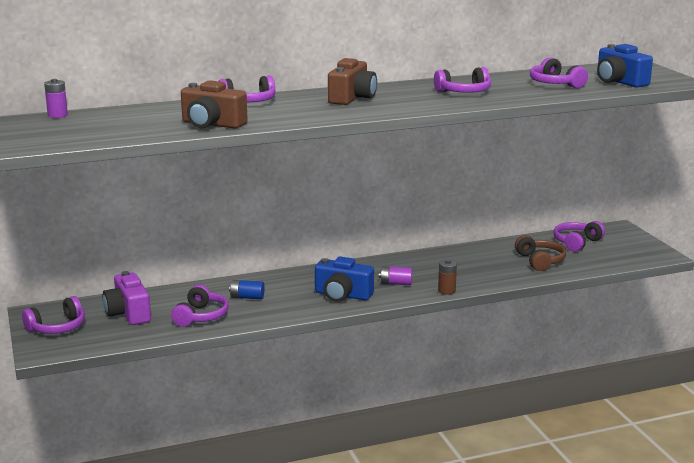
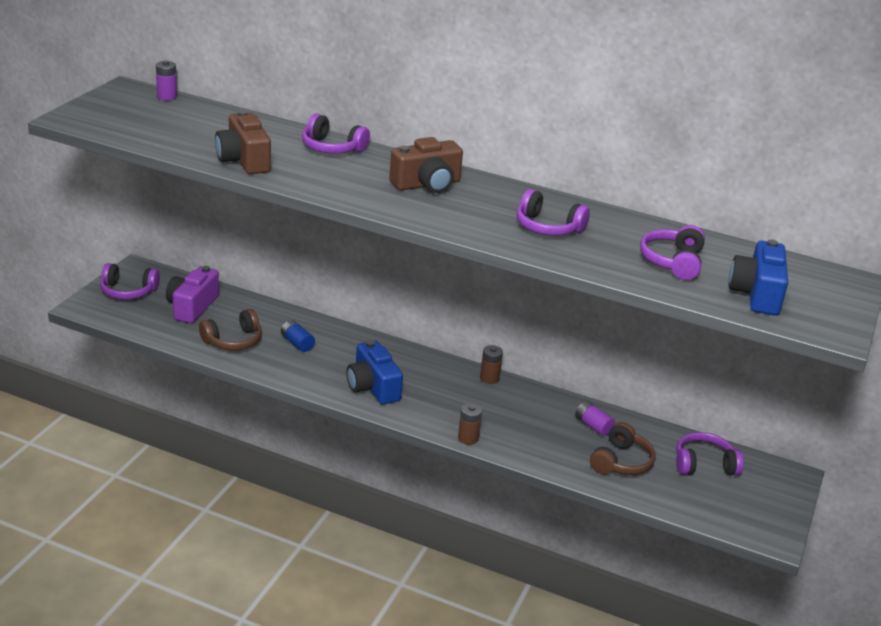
camera: 40 degrees right, 10 degrees up
purple headphones [171,285,229,327] -> brown headphones [199,309,262,351]
purple battery [379,266,412,285] -> purple battery moved to [575,401,615,436]
none -> brown battery [480,345,503,384]

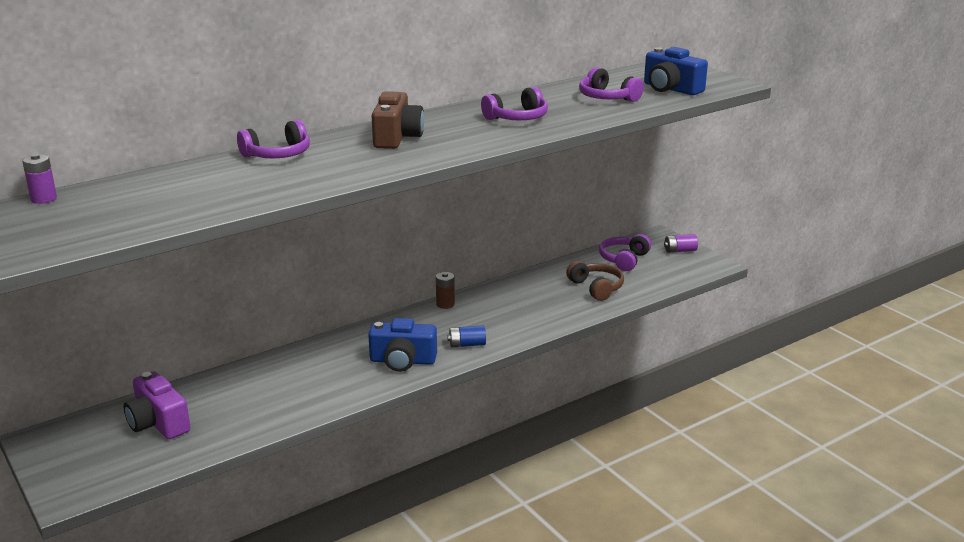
camera: 55 degrees left, 5 degrees down
purple headphones [100,263,160,300] -> none
brown headphones [199,309,262,351] -> none
brown camera [215,110,271,174] -> none
blue battery [281,320,315,352] -> blue battery moved to [447,325,486,347]
brown battery [458,403,482,445] -> none
purple battery [575,401,615,436] -> purple battery moved to [664,234,698,253]

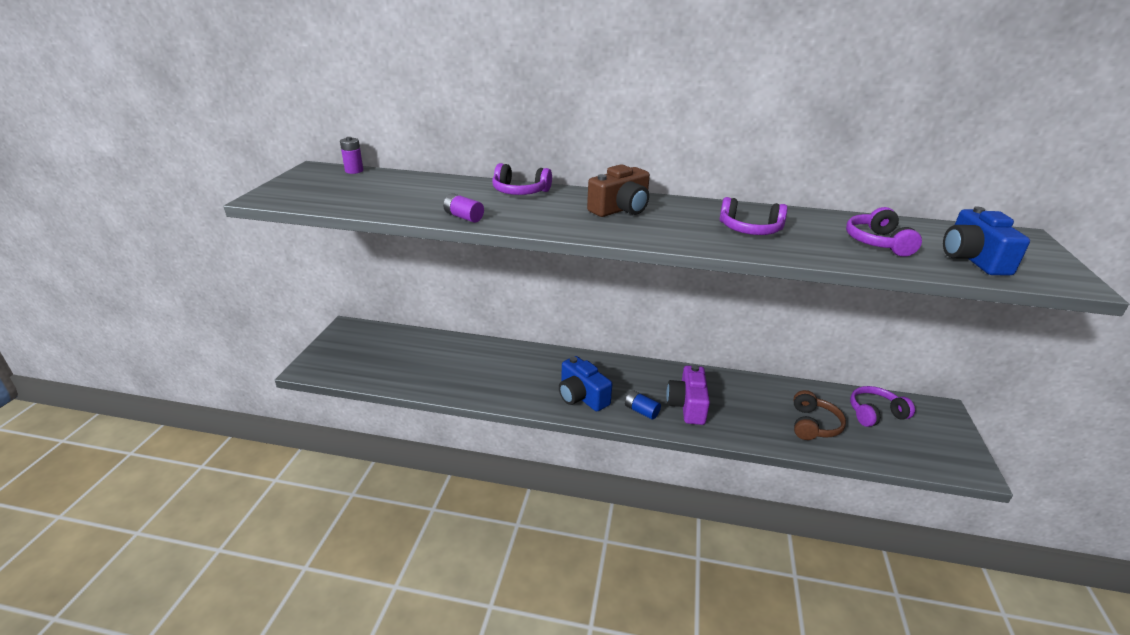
camera: 45 degrees right, 5 degrees up
purple camera [124,371,190,439] -> purple camera moved to [666,365,710,425]
brown battery [436,272,455,309] -> none
purple battery [664,234,698,253] -> purple battery moved to [443,193,484,223]

